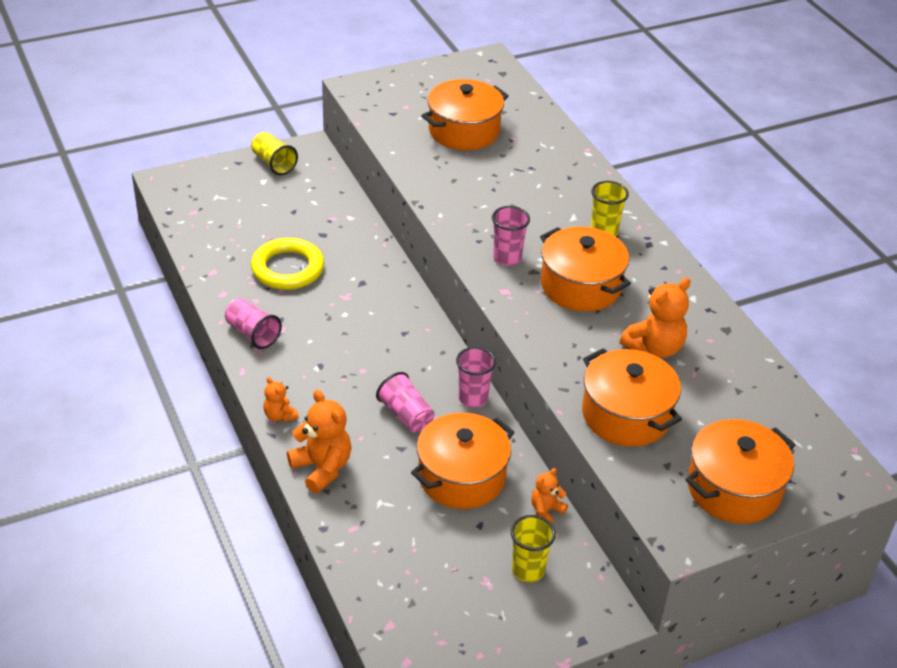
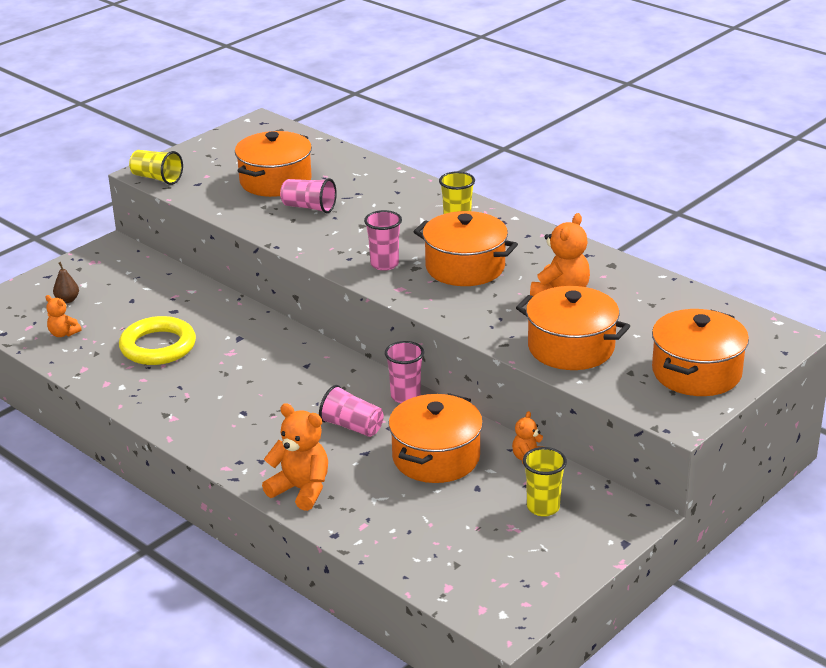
camera: 20 degrees left, 10 degrees down
pink cup [225,298,282,349] -> pink cup moved to [280,178,337,213]
yellow cup [251,132,298,175] -> yellow cup moved to [129,150,183,185]
orange teddy bear [263,377,299,422] -> orange teddy bear moved to [46,295,82,337]
none -> brown pear [53,262,79,303]

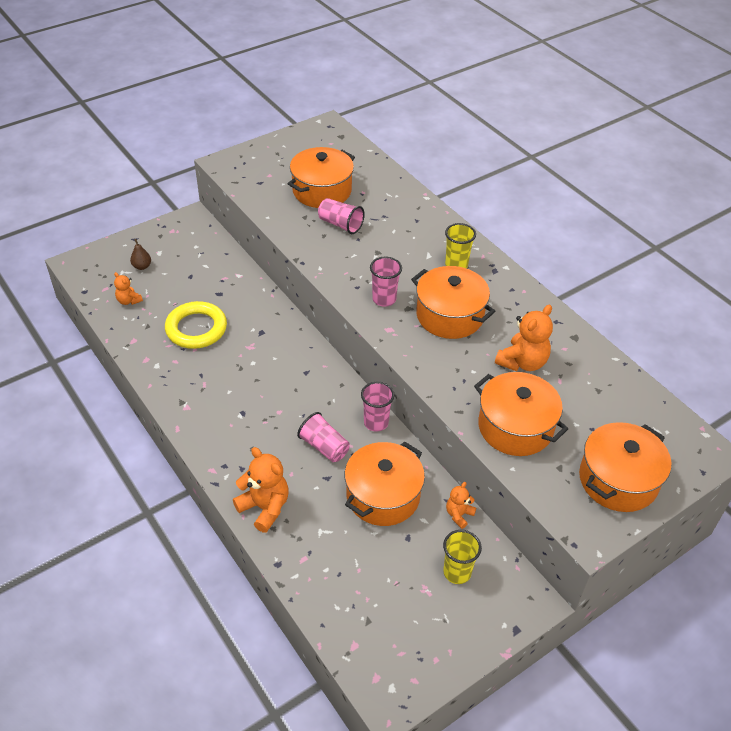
camera: 10 degrees right, 15 degrees up
yellow cup [129,150,183,185] -> none

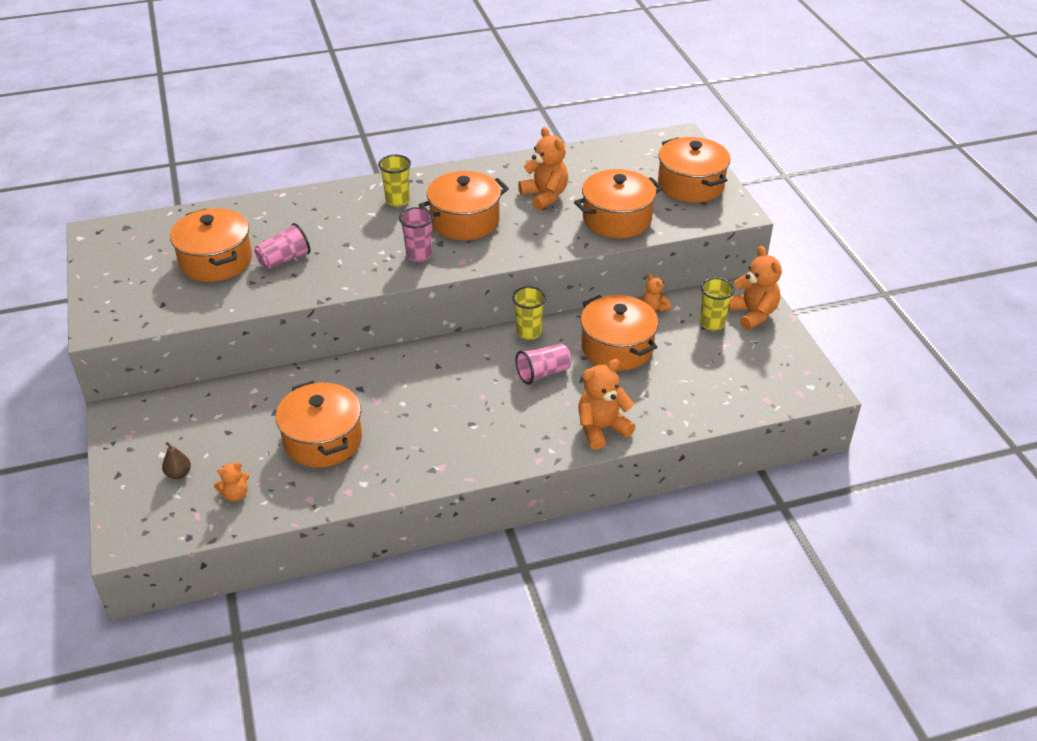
camera: 70 degrees left, 5 degrees down
yellow ring [165,301,227,349] -> orange pot [276,381,362,468]
pink cup [361,382,394,432] -> yellow cup [512,286,546,340]
none -> orange teddy bear [728,246,782,330]

